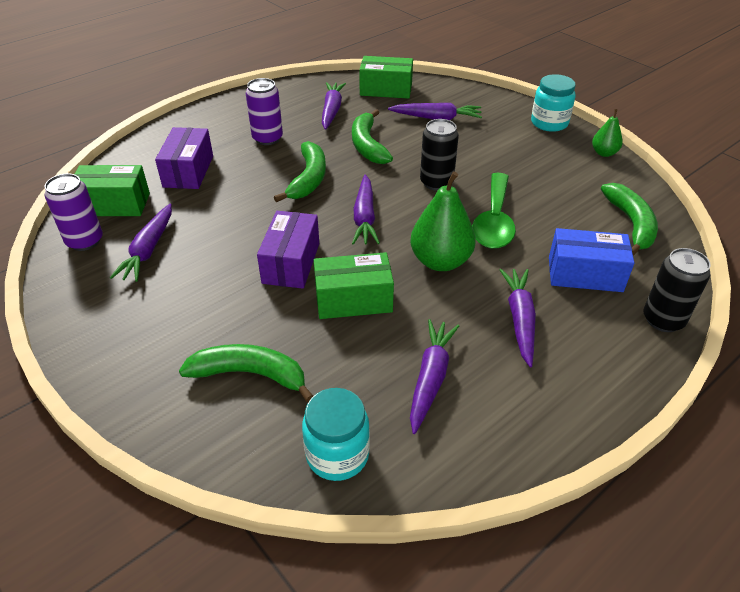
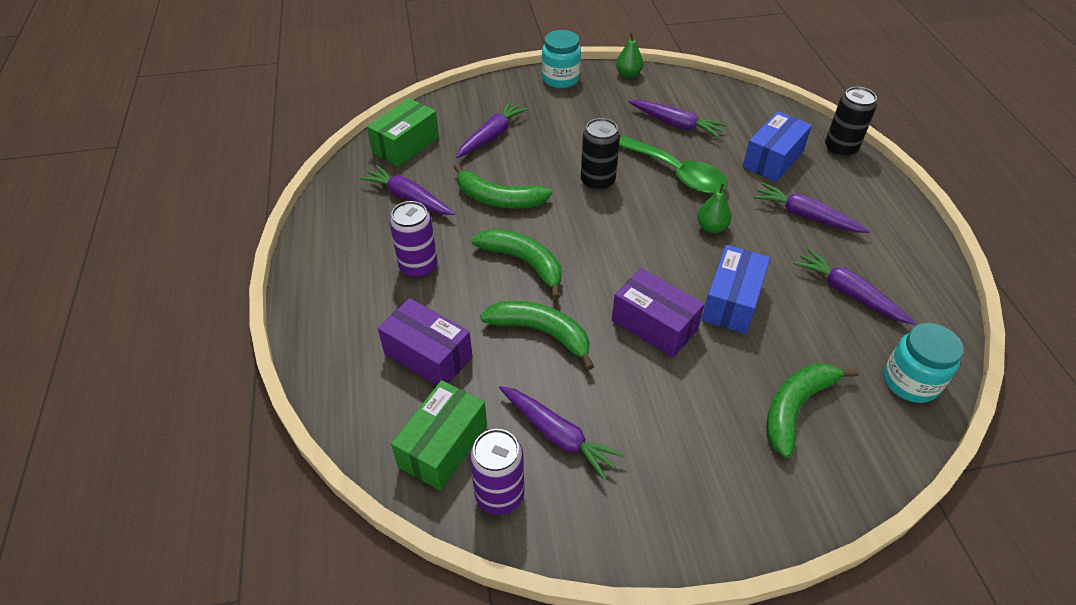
camera: 60 degrees left, 5 degrees up
green box [314,252,394,319] -> blue box [702,245,770,334]
purple carrot [352,175,380,245] -> purple carrot moved to [628,100,727,138]
green pear [410,172,476,271] -> green pear [697,183,732,233], size x0.55
green banana [601,183,658,255] -> green banana moved to [480,301,594,370]

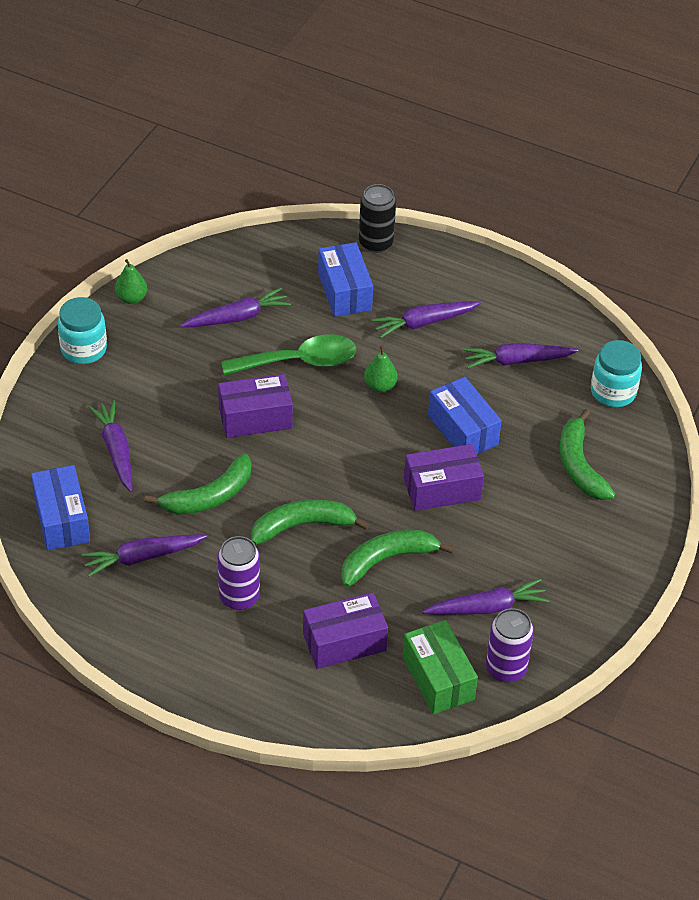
camera: 55 degrees left, 0 degrees up
green box [367,98,439,167] -> blue box [31,465,90,551]
black can [581,118,620,191] -> purple box [218,374,293,438]

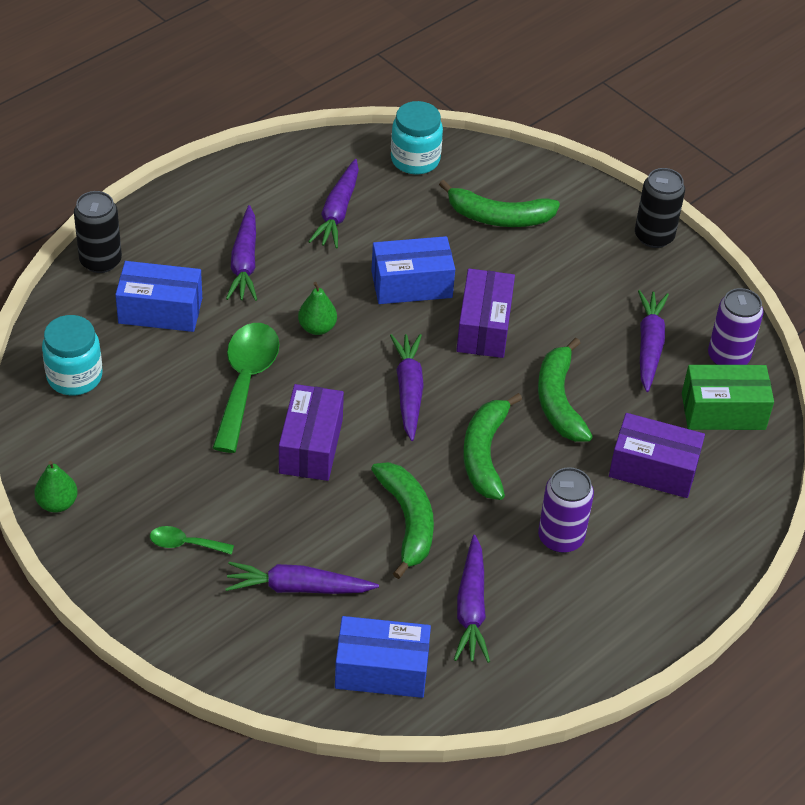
camera: 70 degrees left, 0 degrees up
turquoise jar [58,297,107,364] -> turquoise jar moved to [42,315,103,395]
purple carrot [180,287,291,328] -> purple carrot moved to [390,334,424,441]
purple box [303,592,388,669] -> purple box turned 75 degrees counterclockwise [609,413,705,498]
none -> green spoon [150,526,234,555]
none -> black can [635,168,685,248]

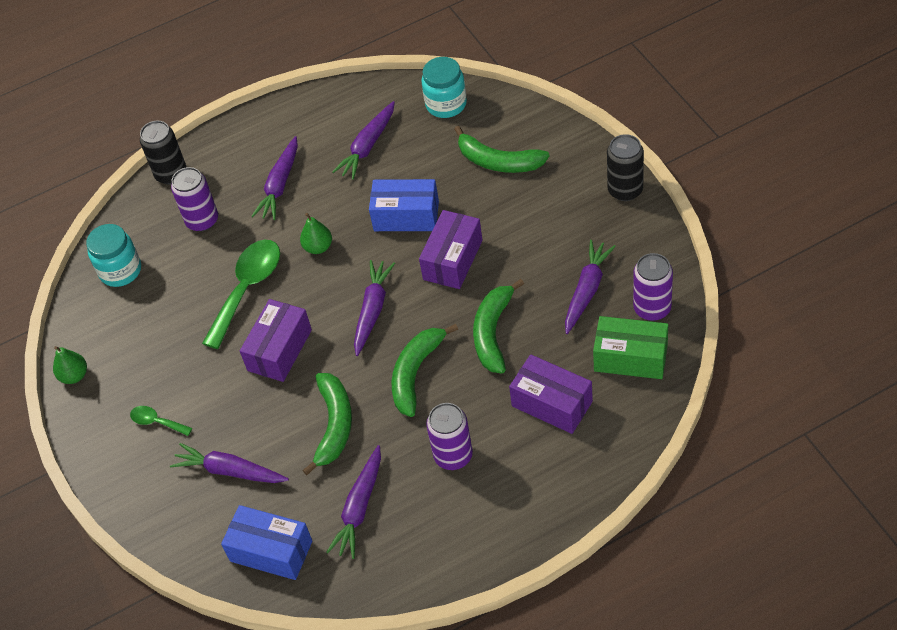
camera: 25 degrees right, 5 degrees up
blue box [115,261,202,332] -> purple can [171,167,218,232]

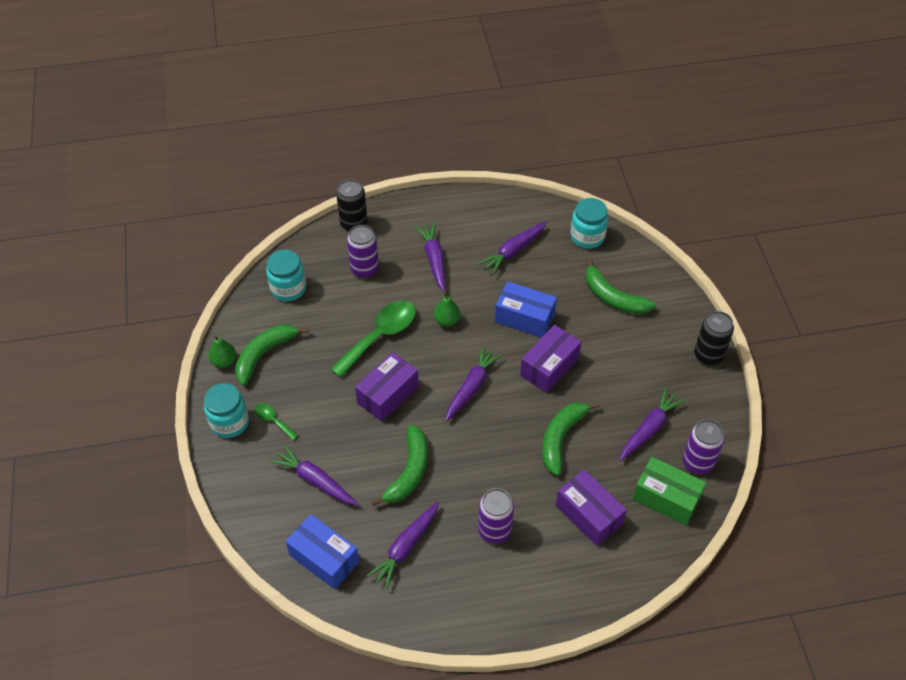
camera: 10 degrees right, 0 degrees up
purple carrot [252,136,298,220] -> purple carrot turned 135 degrees clockwise [416,223,445,292]
green banana [392,324,458,417] -> green banana moved to [235,324,309,386]
none -> turquoise jar [204,383,249,438]

